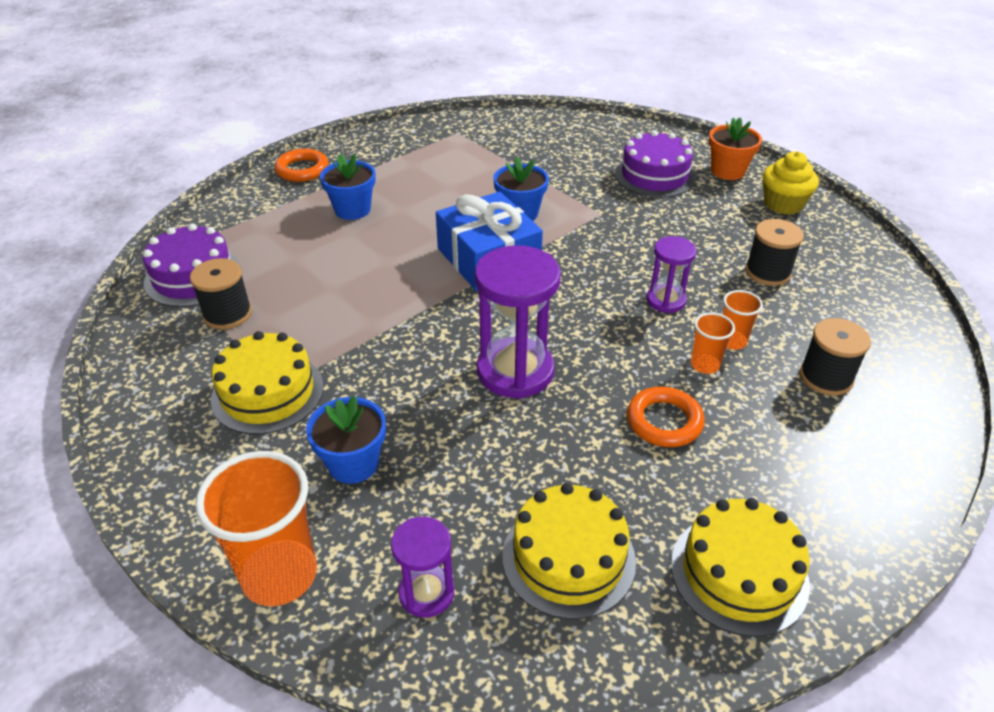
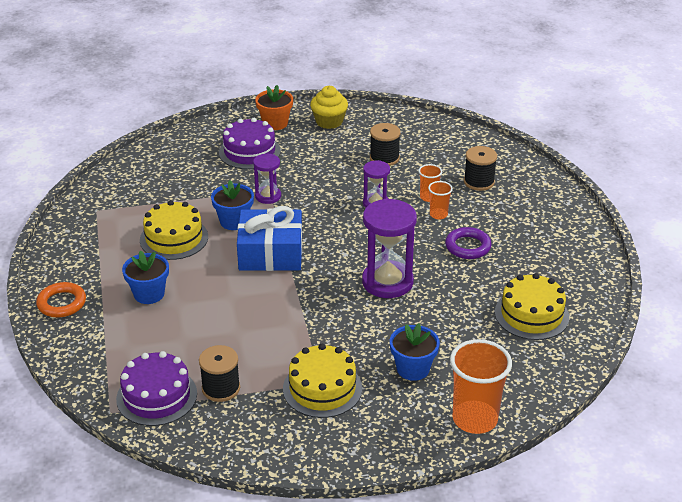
camera: 60 degrees left, 5 degrees down
purple hourglass [391,517,454,618] -> purple hourglass moved to [253,154,281,204]
orange ring [627,387,705,447] -> purple ring [445,227,492,259]
yellow cake [671,498,810,636] -> yellow cake moved to [140,200,208,260]

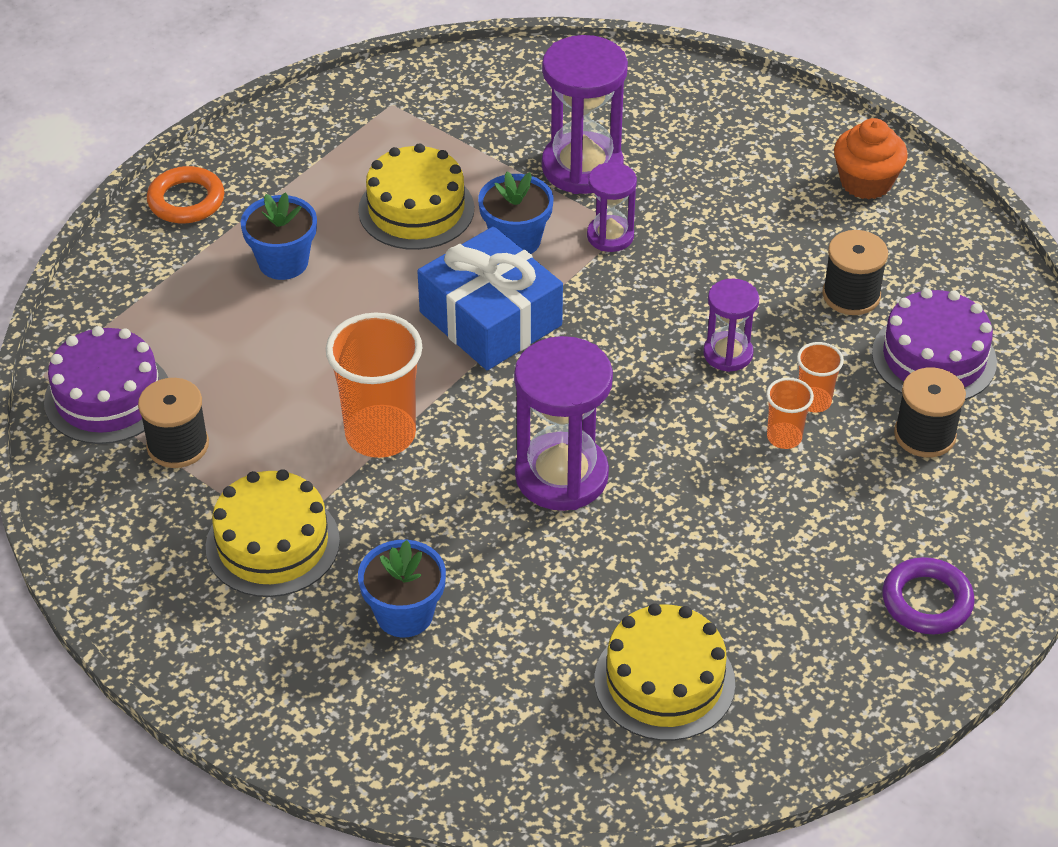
camera: 50 degrees right, 10 degrees up
purple cake [219,118,281,169] -> purple cake moved to [872,288,997,400]
orange flower pot [255,85,293,130] -> none
yellow cupcake [310,86,348,129] -> orange cupcake [834,118,908,200]
purple ring [445,227,492,259] -> purple ring moved to [882,557,975,634]
orange cup [450,339,512,434] -> orange cup moved to [326,312,422,458]
none -> purple hourglass [542,35,628,194]

